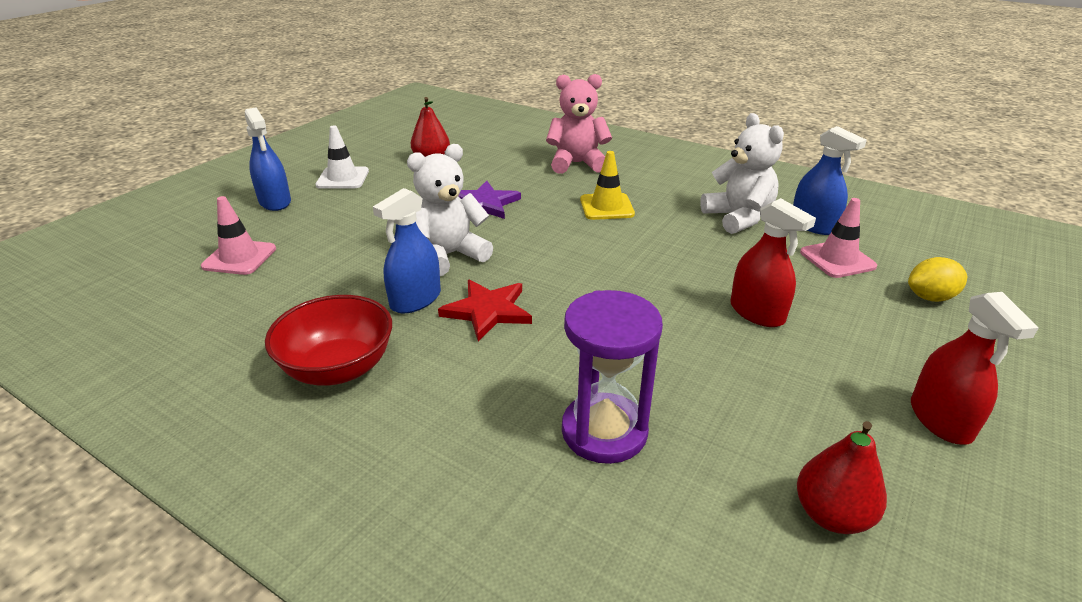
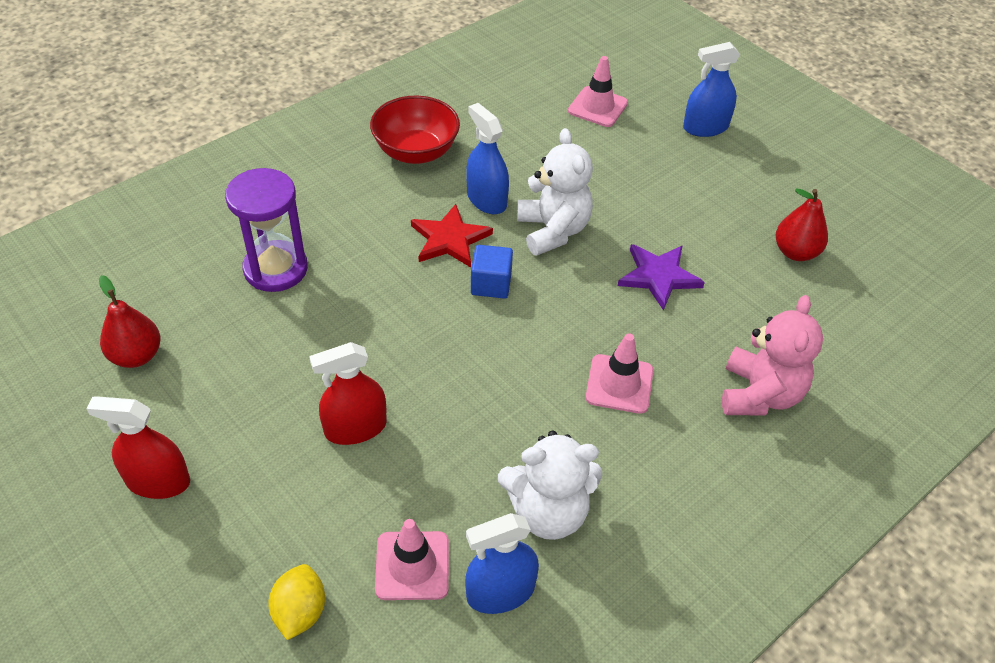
camera: 105 degrees right, 15 degrees up
white traffic cone [315,125,369,189] -> none
yellow traffic cone [580,151,635,220] -> pink traffic cone [585,333,653,414]
none -> blue cube [471,245,513,299]

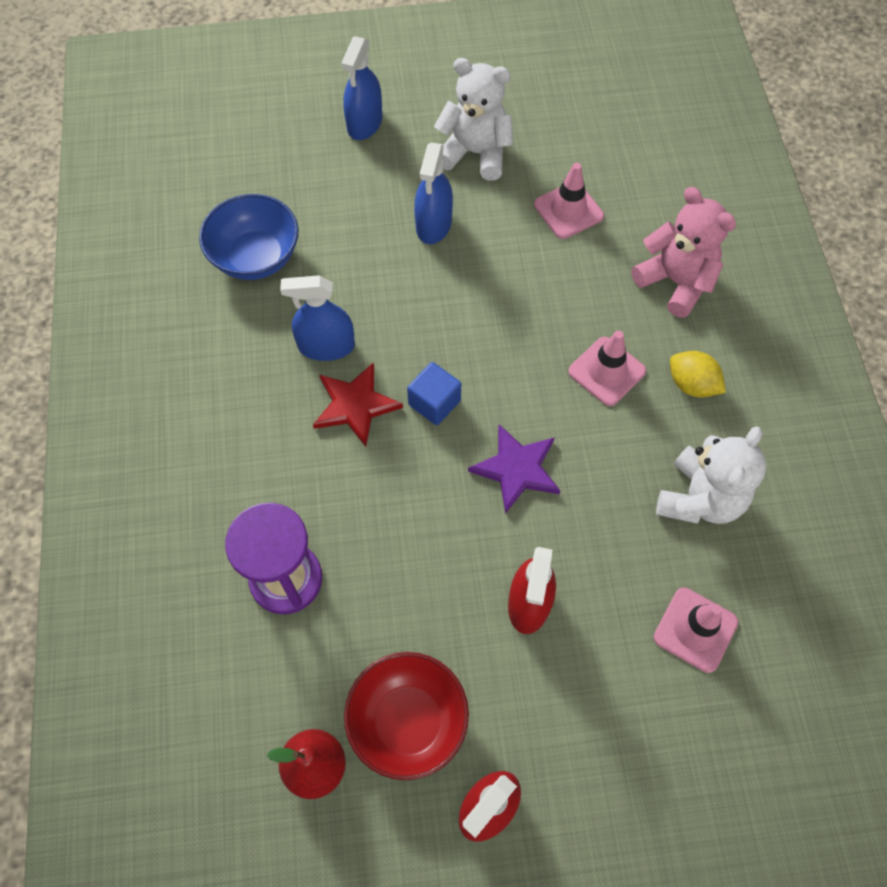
camera: 55 degrees left, 15 degrees up
yellow lemon [268,564,325,640] -> yellow lemon moved to [670,351,726,398]
red bowl [370,96,460,164] -> red bowl moved to [344,652,469,780]
blue spray bottle [465,513,539,614] -> blue spray bottle moved to [414,143,453,244]
white teddy bear [517,128,593,256] -> white teddy bear moved to [434,58,513,181]
pink traffic cone [568,56,628,127] -> pink traffic cone moved to [534,163,604,239]
purple star [618,244,705,311] -> purple star moved to [468,424,560,514]
red pear [776,189,828,261] -> none
none -> blue bowl [199,194,299,280]

